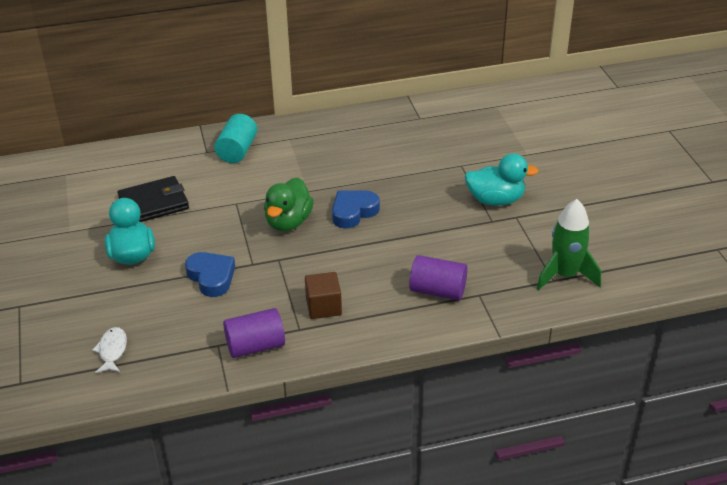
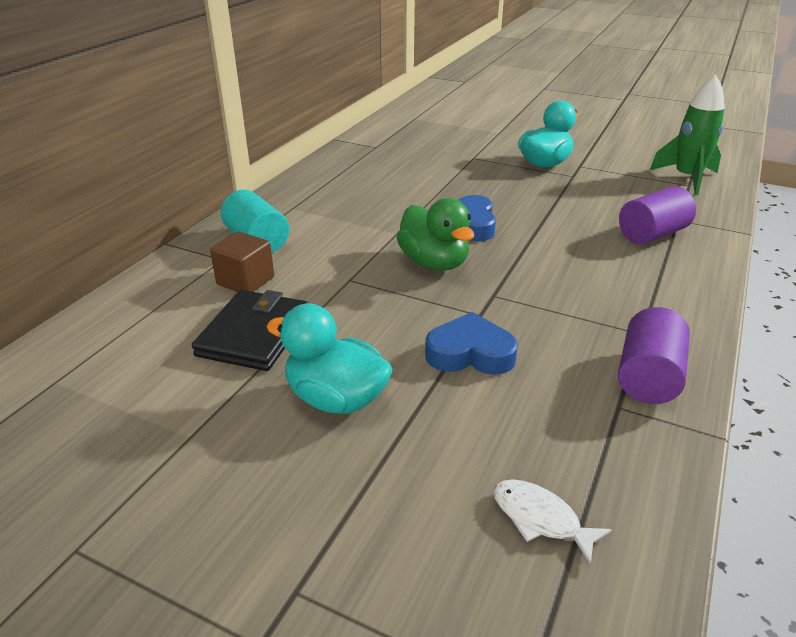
camera: 50 degrees left, 5 degrees down
brown cube [305,272,342,319] -> brown cube moved to [210,231,274,292]

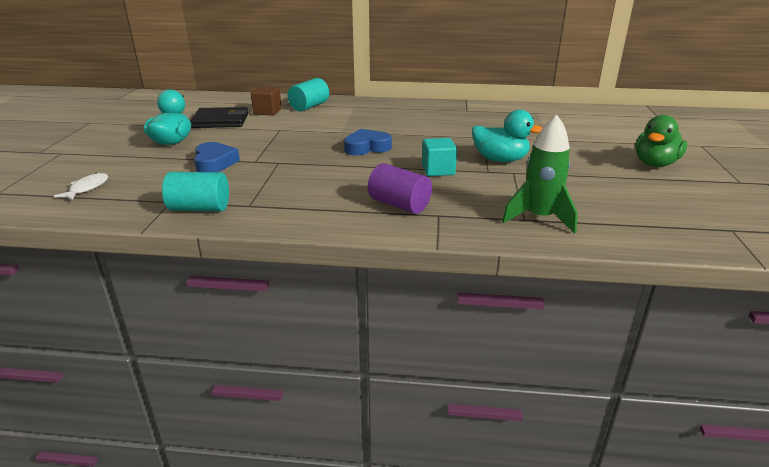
camera: 70 degrees right, 5 degrees down
green duck [397,198,474,271] -> green duck moved to [635,115,687,167]
purple cylinder [618,307,690,404] -> turquoise cylinder [162,172,229,211]
none -> turquoise cube [422,138,457,176]

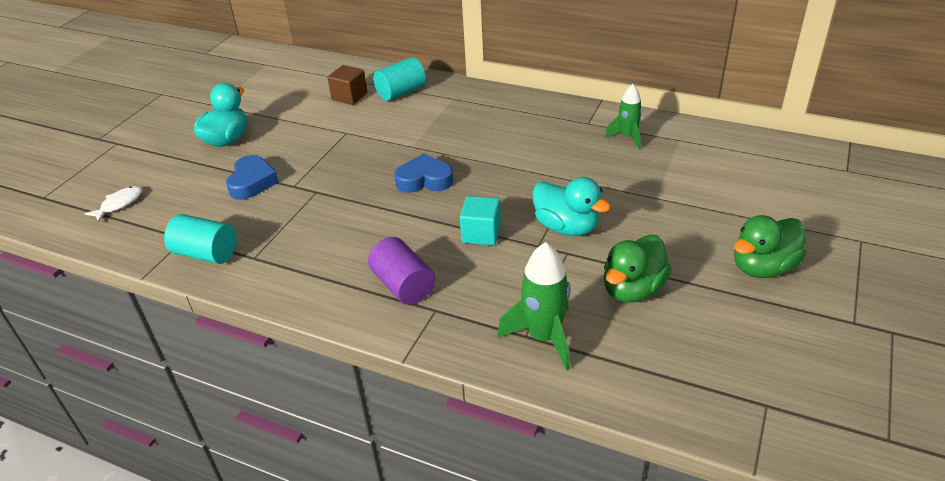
camera: 20 degrees right, 10 degrees up
black wallet [190,107,248,128] -> none
none -> green duck [603,235,672,303]
none -> green rocket [605,84,642,149]

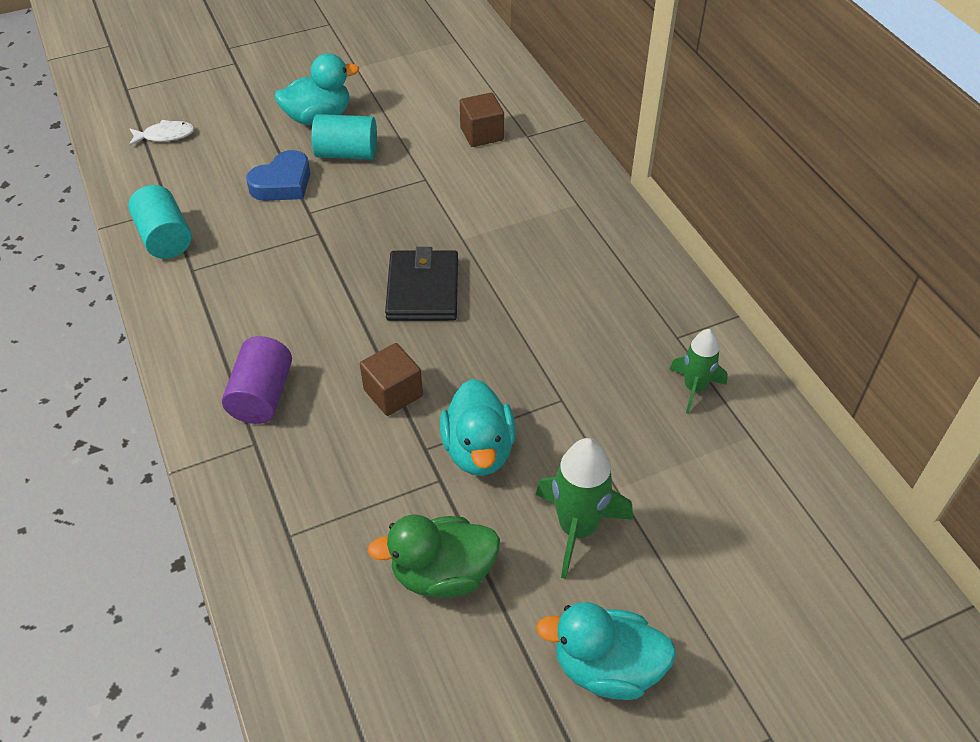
camera: 40 degrees right, 10 degrees up
turquoise cylinder [373,57,426,101] -> turquoise cylinder moved to [312,114,377,160]
blue heart [394,154,453,193] -> black wallet [385,247,458,321]
turquoise cube [460,196,501,246] -> brown cube [360,343,423,416]
green rocket [497,242,571,371] -> green rocket moved to [535,438,633,579]
green duck [734,215,806,278] -> turquoise duck [536,602,676,700]

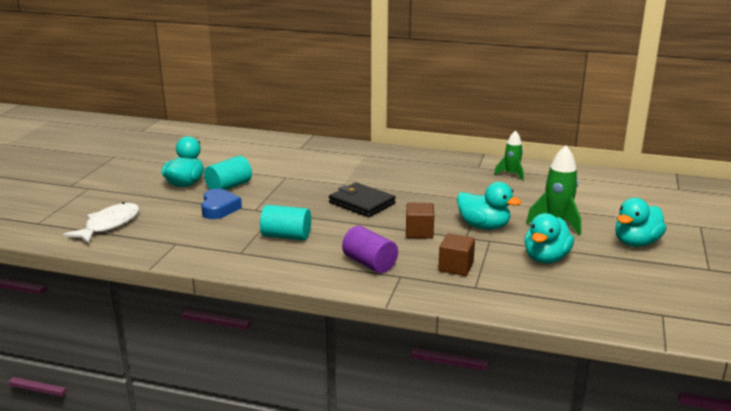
camera: 50 degrees left, 25 degrees down
turquoise cylinder [128,185,191,259] -> turquoise cylinder moved to [260,205,311,240]
white fish [129,120,194,146] -> white fish [63,202,139,244], size x1.69
green duck [368,515,500,598] -> turquoise duck [524,213,574,263]
brown cube [460,92,504,147] -> brown cube moved to [438,233,475,276]

